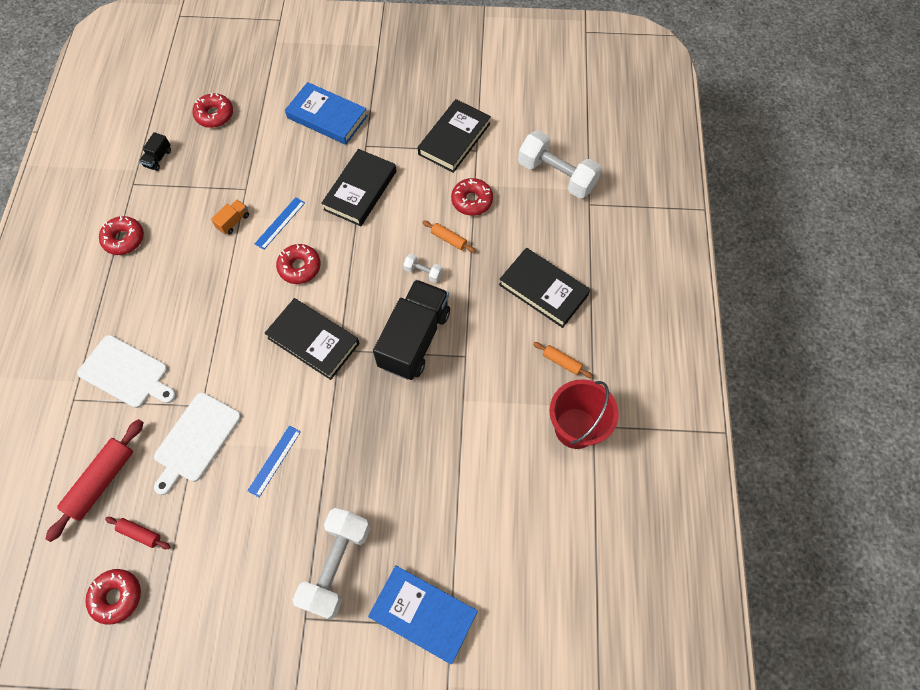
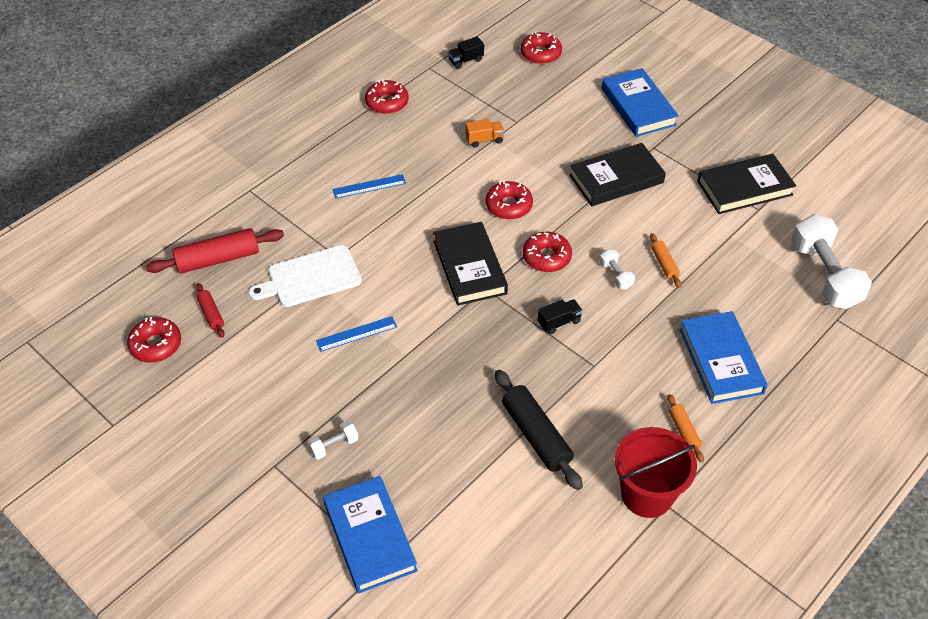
camera: 40 degrees right, 15 degrees down
white cutting board [77,335,176,408] -> none
blue ruler [254,197,305,250] -> blue ruler moved to [332,174,406,199]
white dumbbell [293,508,370,620] -> white dumbbell [307,420,358,460], size x0.45
black truck [373,279,450,380] -> black truck [538,299,583,334], size x0.40
red donut [451,178,493,216] -> red donut moved to [523,232,572,272]
black book [499,248,591,328] -> blue book [679,311,768,404]
none -> black rolling pin [495,370,583,490]

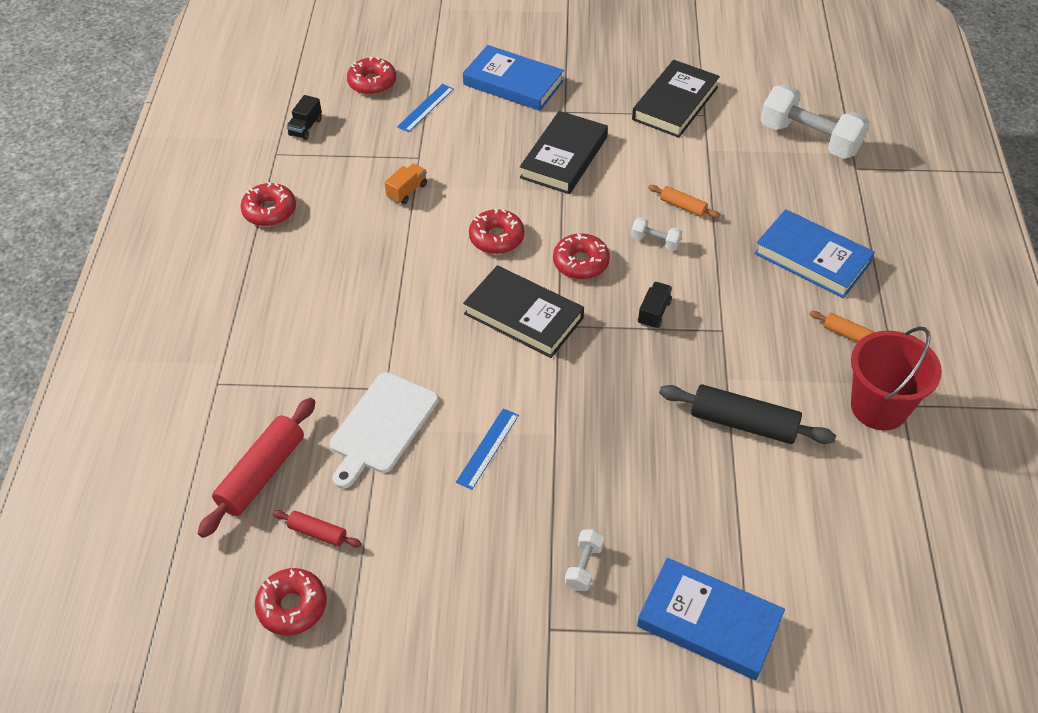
camera: 40 degrees left, 0 degrees up
blue ruler [332,174,406,199] -> blue ruler moved to [397,84,454,132]

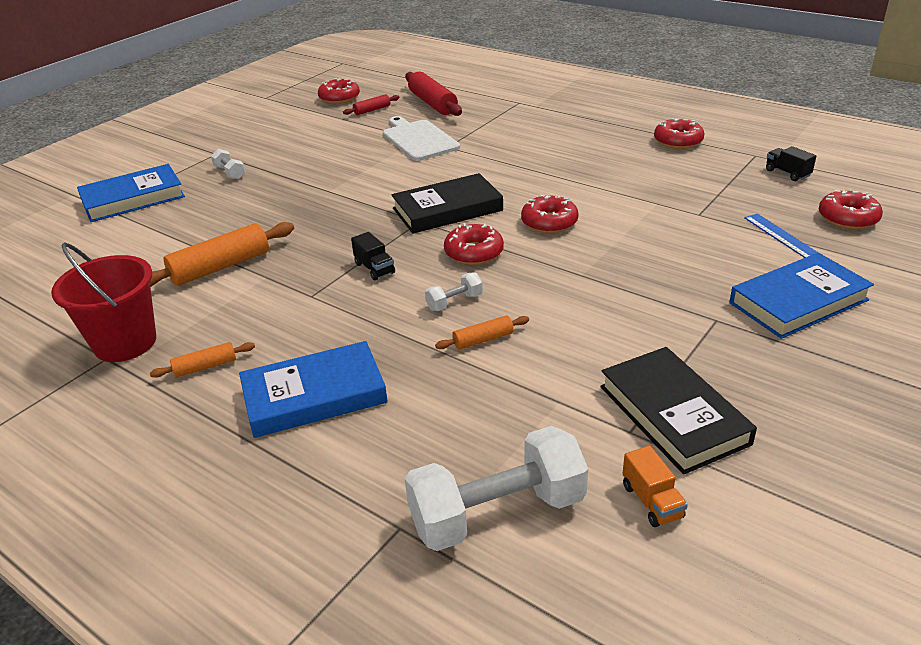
camera: 125 degrees right, 15 degrees down
orange truck [385,163,427,204] -> orange truck moved to [622,446,688,527]
blue ruler [456,408,519,490] -> none
black book [520,111,608,194] -> none
black rolling pin [659,384,836,444] -> orange rolling pin [150,222,294,287]

